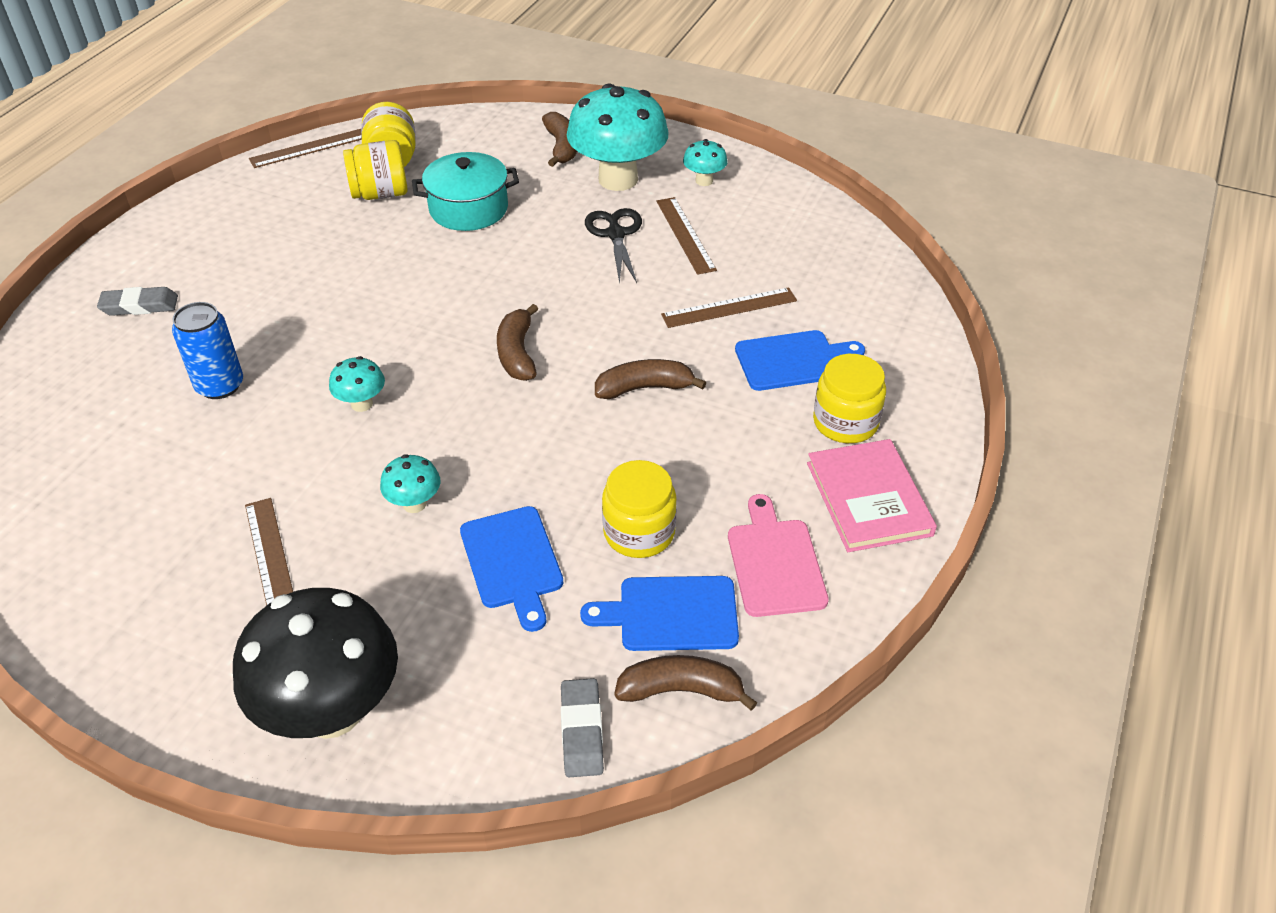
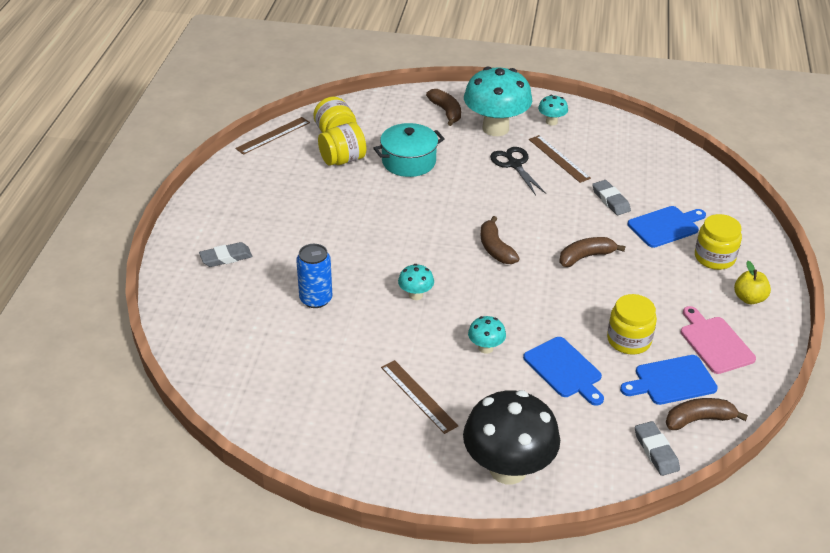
camera: 15 degrees left, 5 degrees down
brown ruler [661,287,797,328] -> grey eraser [592,180,631,215]
pink book [807,439,937,552] -> yellow apple [734,261,771,304]

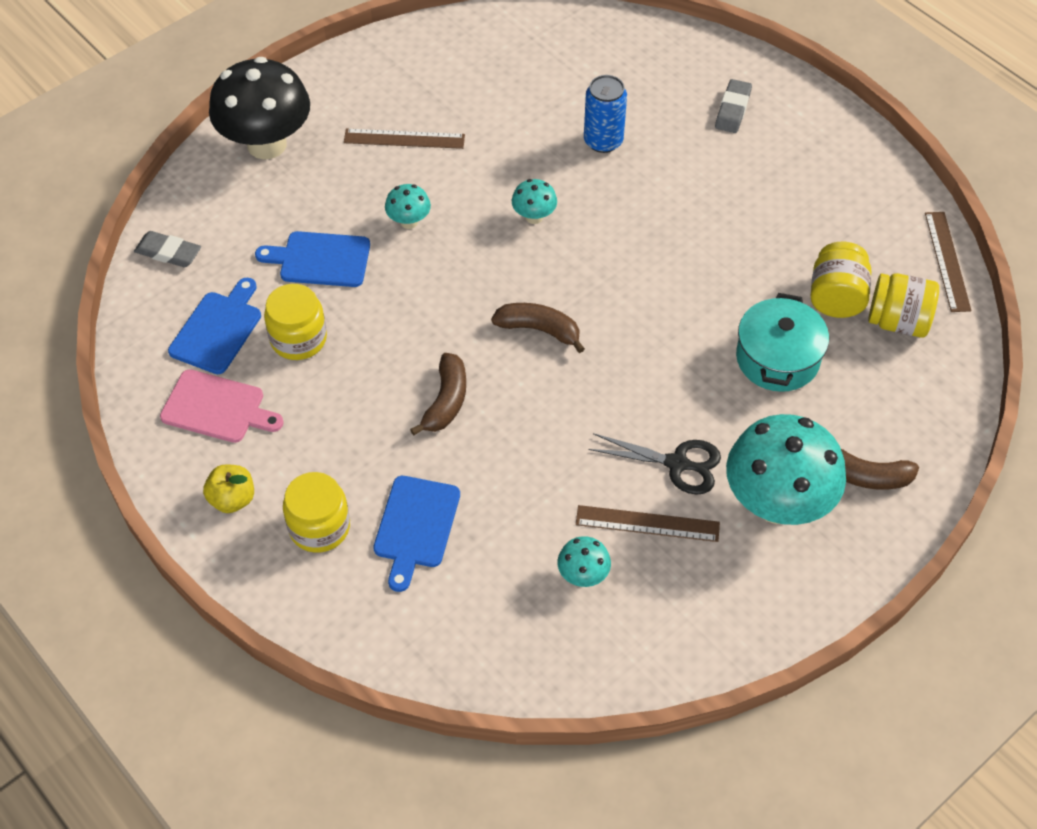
camera: 130 degrees right, 15 degrees up
turquoise mushroom [538,95,568,125] -> turquoise mushroom moved to [557,536,611,587]
grey eraser [592,180,631,215] -> none
brown banana [666,398,748,430] -> none

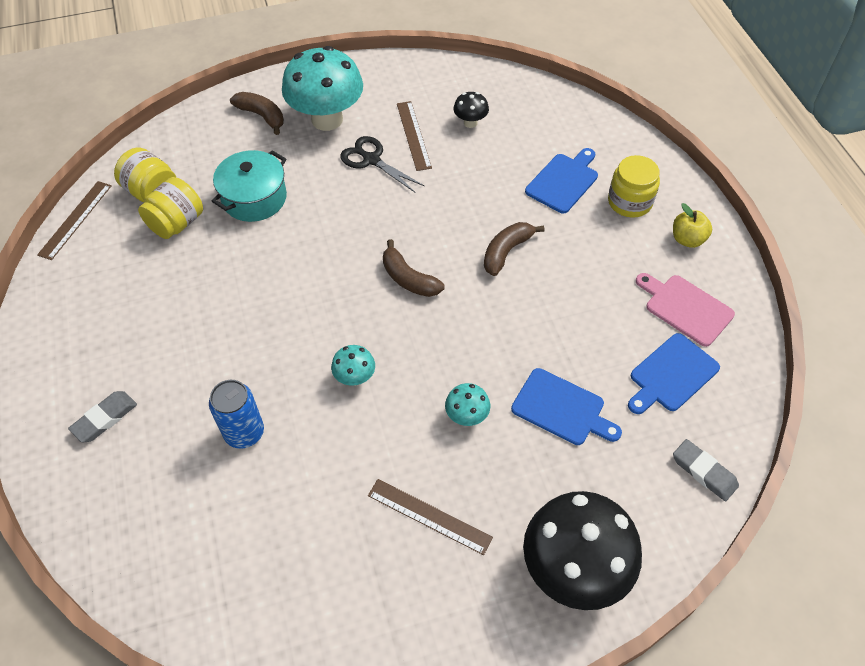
camera: 155 degrees left, 0 degrees up
yellow jar [264,284,327,360] -> none
turquoise mushroom [557,536,611,587] -> black mushroom [454,92,489,128]
brown ruler [576,505,720,542] -> brown ruler turned 45 degrees clockwise [397,101,432,171]

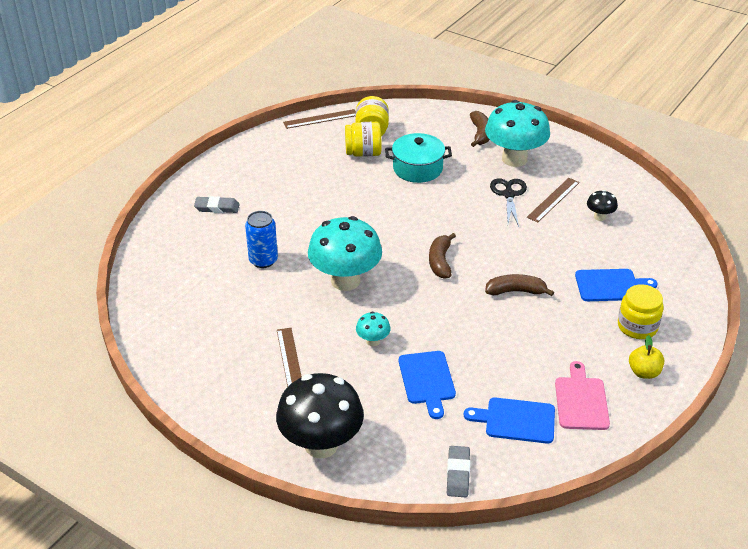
camera: 50 degrees right, 15 degrees down
turquoise mushroom [331,345,375,386] -> turquoise mushroom [308,216,382,291], size x2.25

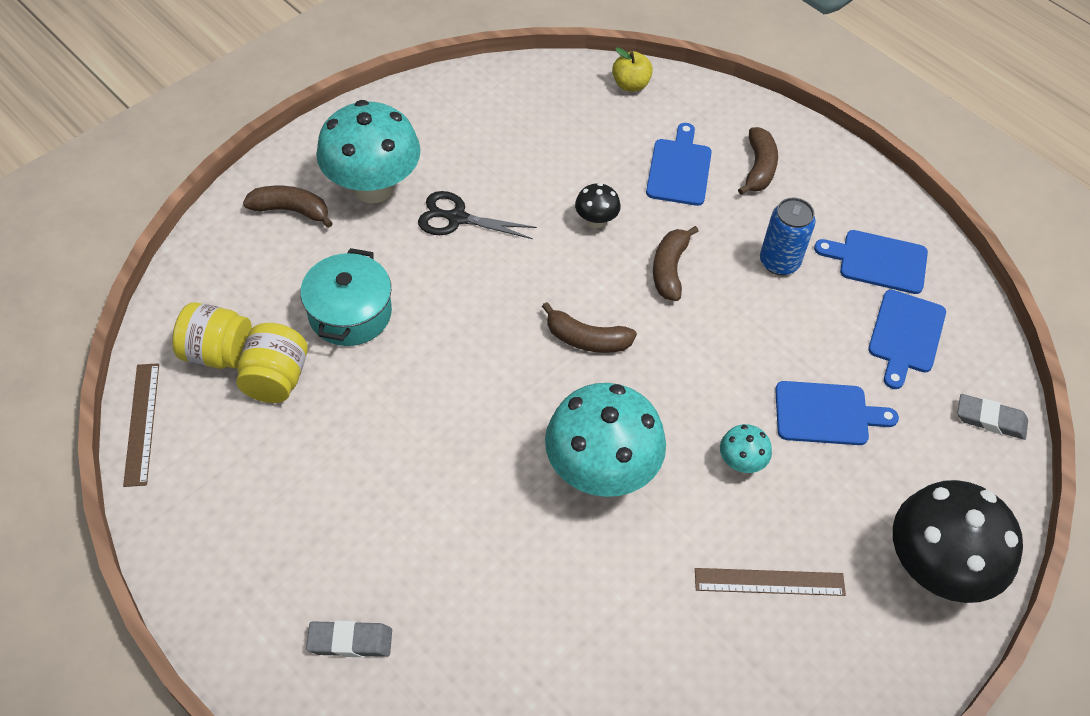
camera: 80 degrees left, 15 degrees up
grey eraser [194,196,240,213] -> grey eraser turned 75 degrees clockwise [306,620,392,657]
blue can [245,211,278,268] -> blue can moved to [760,198,816,275]
brown ruler [527,178,580,222] -> none
pink cutting board [555,361,610,430] -> blue cutting board [814,230,928,294]
black mushroom [587,190,618,221] -> black mushroom moved to [575,183,621,228]
yellow jar [618,284,664,339] -> brown banana [738,127,778,195]
yellow apple [629,335,664,379] -> yellow apple moved to [612,47,653,91]

